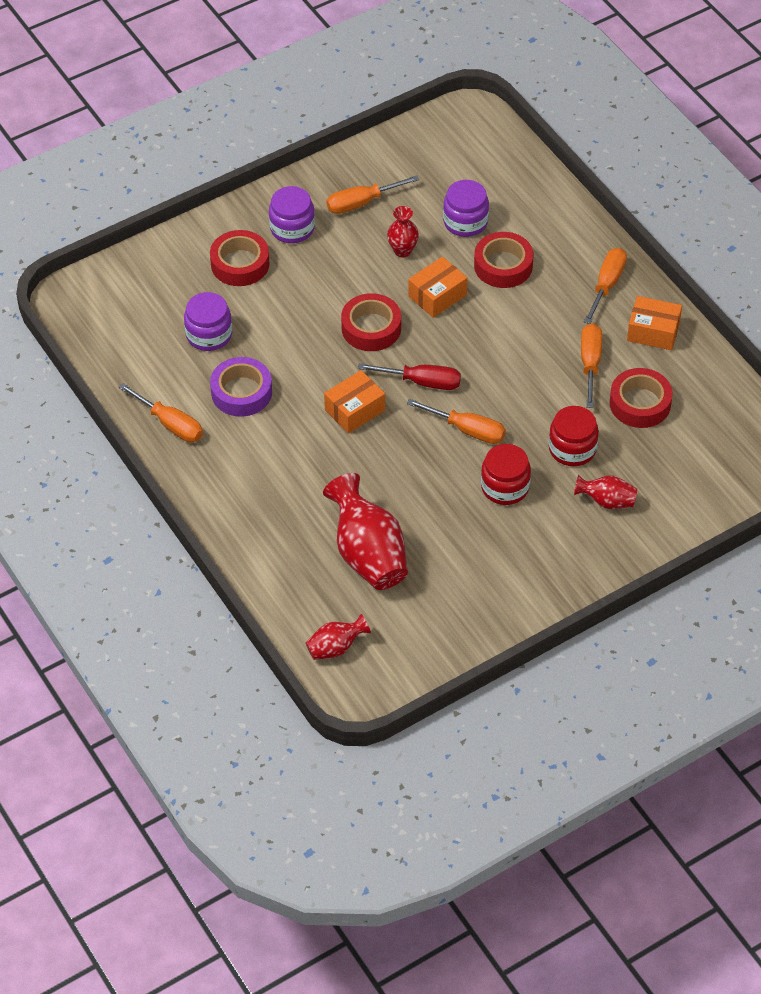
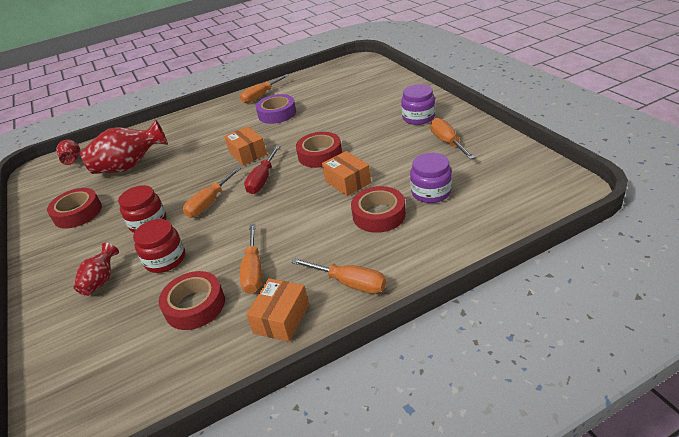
camera: 100 degrees right, 15 degrees down
purple jar [184,292,232,351] -> none
red tape [210,230,270,286] -> red tape moved to [47,188,102,228]
red vase [387,206,419,257] -> none
orange screwdriver [581,323,602,408] -> orange screwdriver turned 75 degrees clockwise [240,224,262,294]

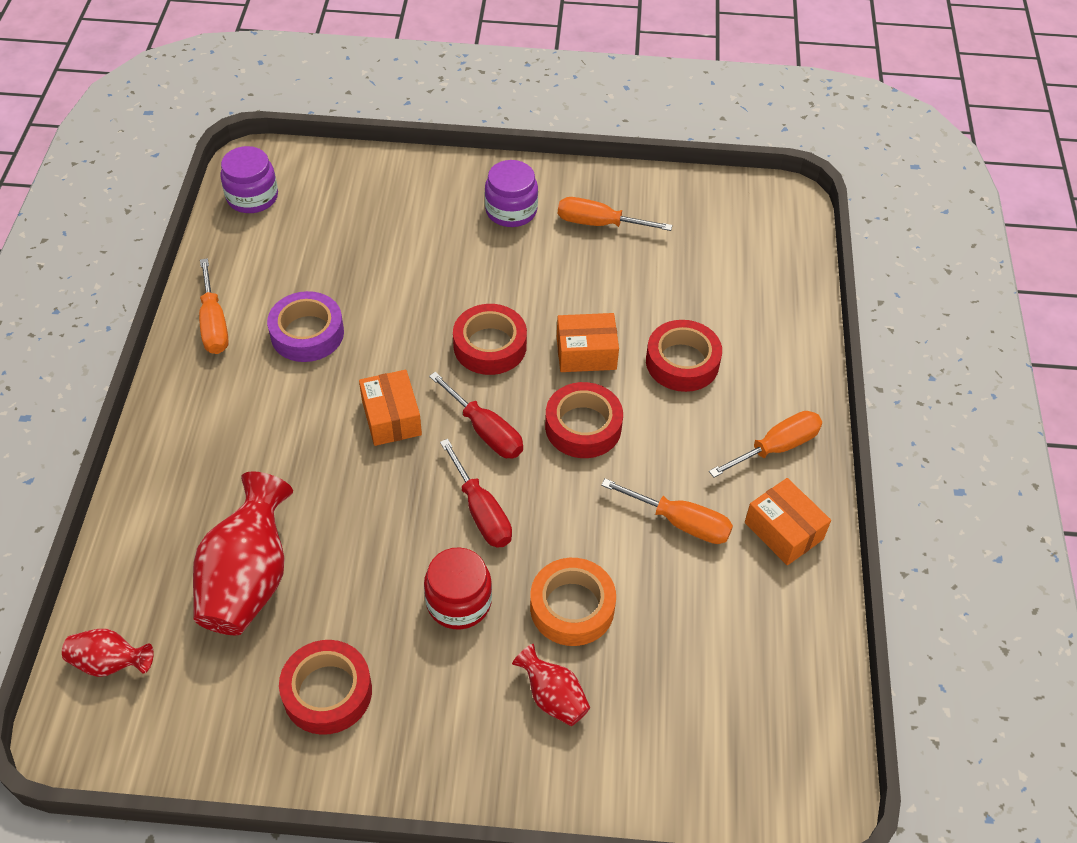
camera: 65 degrees left, 15 degrees up
red jar [133,219,185,273] -> orange tape [530,558,616,646]
red tape [159,271,225,330] -> red tape moved to [545,382,623,458]
orange screwdriver [183,167,241,217] -> red screwdriver [440,439,512,548]
orange box [224,126,267,165] -> orange box turned 75 degrees clockwise [359,370,422,446]
purple jar [410,153,452,203] -> purple jar moved to [220,146,278,213]

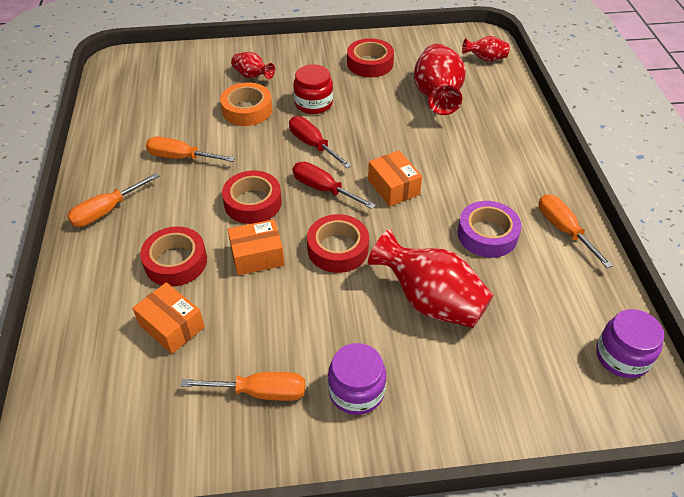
camera: 170 degrees right, 5 degrees down
orange box [745,478,831,565] -> orange box moved to [132,282,205,354]
none -> red vase [368,229,493,328]

